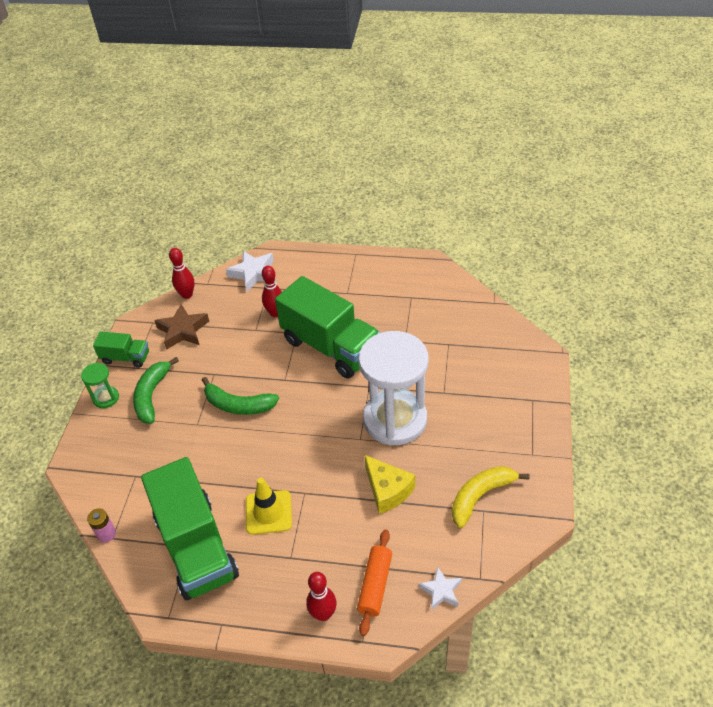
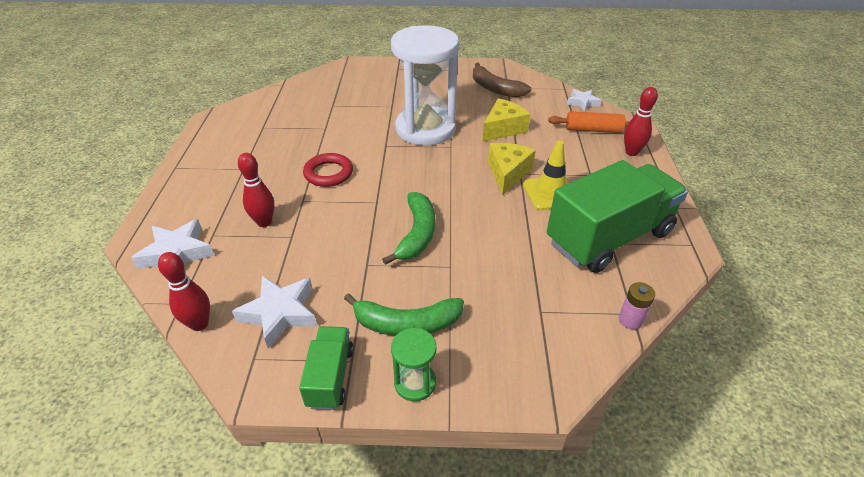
camera: 100 degrees left, 5 degrees down
brown star [154,304,209,350] -> white star [232,276,317,349]
green truck [275,276,381,378] -> red ring [303,153,353,187]
yellow banana [452,466,530,528] -> brown banana [473,63,531,97]
none -> yellow cheese [488,143,536,195]

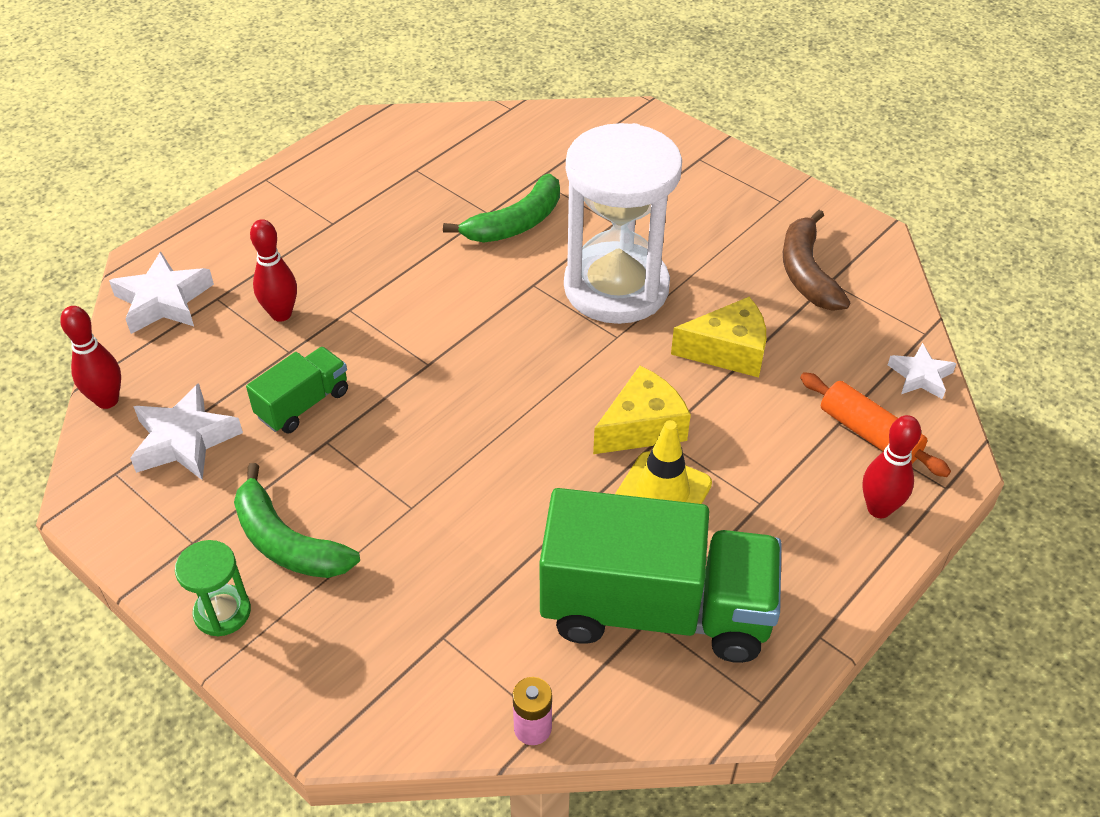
camera: 40 degrees right, 5 degrees up
green truck [299,326,354,410] -> green truck moved to [246,347,348,433]
red ring [303,153,353,187] -> none
green banana [382,192,435,265] -> green banana moved to [443,173,560,243]

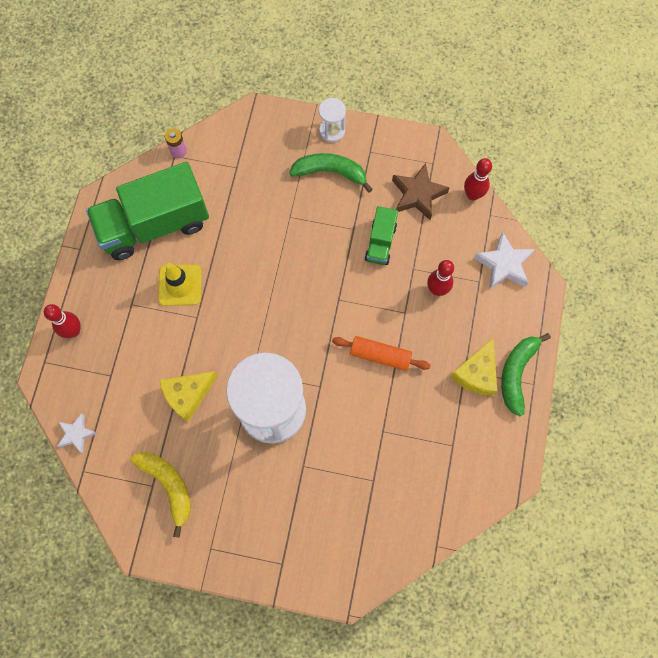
camera: 150 degrees right, 25 degrees up
white star [130,383,243,480] -> brown star [392,163,450,220]
green hourglass [175,540,251,637] -> white hourglass [319,98,346,142]
green banana [443,173,560,243] -> green banana moved to [501,333,551,416]
yellow cheese [593,366,691,454] -> yellow cheese moved to [451,337,497,396]
brown banana [783,210,850,311] -> yellow banana [130,452,191,538]
orange rolling pin [800,372,951,477] -> orange rolling pin moved to [332,336,431,371]

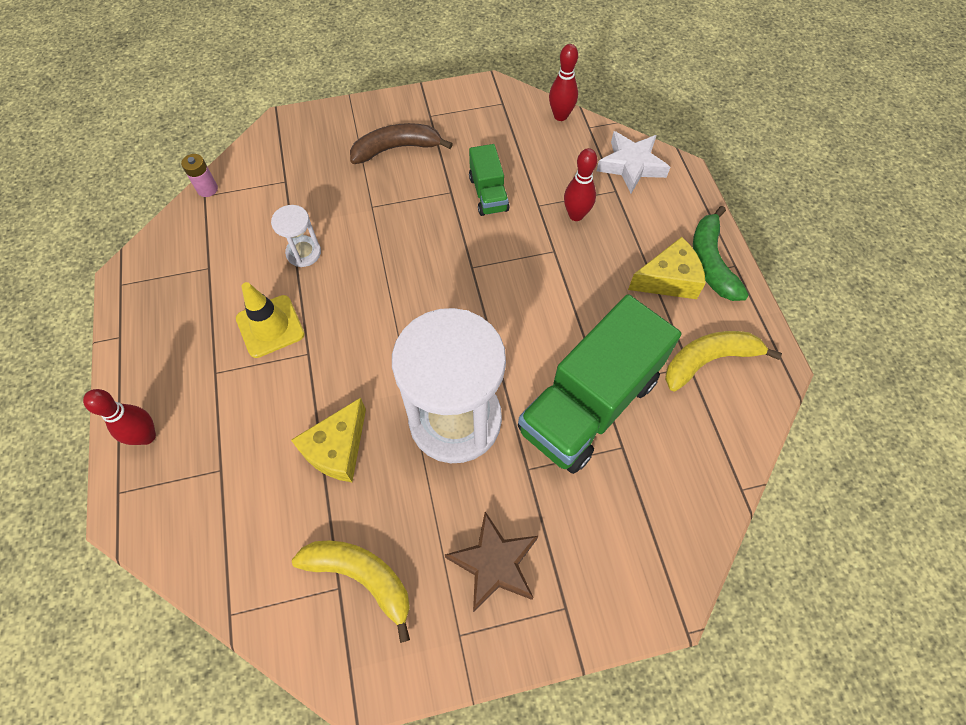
camera: 25 degrees left, 10 degrees down
white star [57,413,97,453] -> none
green truck [86,162,209,260] -> green truck moved to [518,294,681,474]
green banana [289,153,373,193] -> brown banana [350,123,453,164]
white hourglass [319,98,346,142] -> white hourglass moved to [271,205,321,267]
orange rolling pin [332,336,431,371] -> none
brown star [392,163,450,220] -> brown star moved to [445,512,538,612]
yellow cheese [451,337,497,396] -> yellow cheese turned 105 degrees counterclockwise [628,237,706,299]
none -> yellow banana [665,331,782,392]

